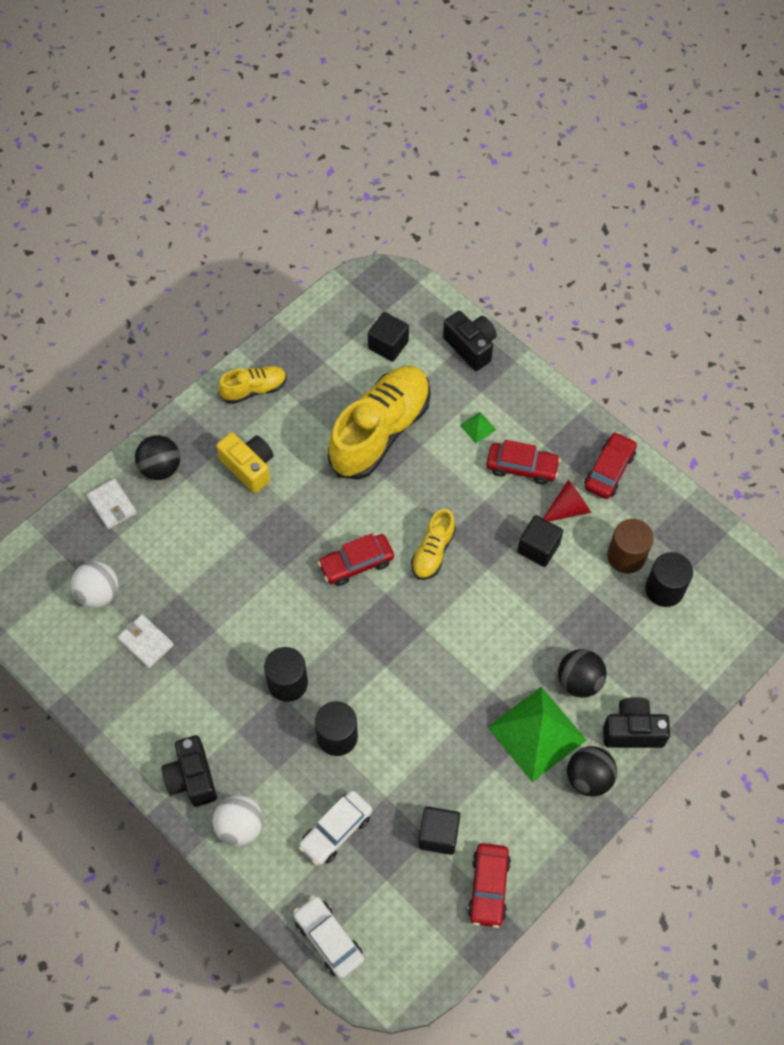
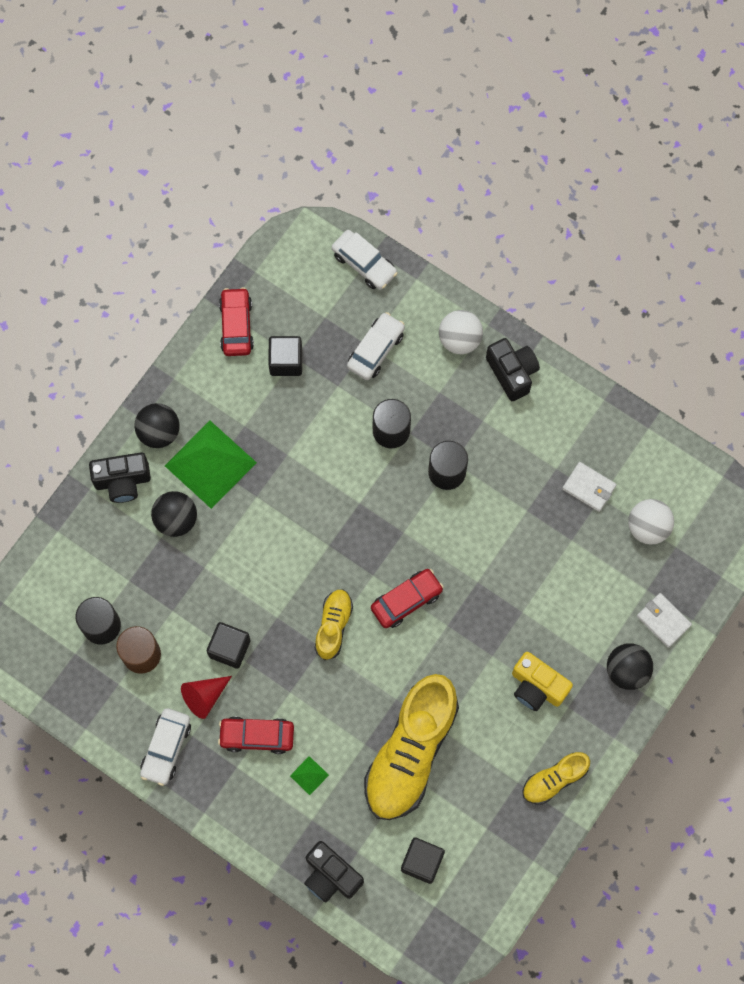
camera: 170 degrees right, 10 degrees up
red car [584,432,637,499] -> white car [140,708,191,786]

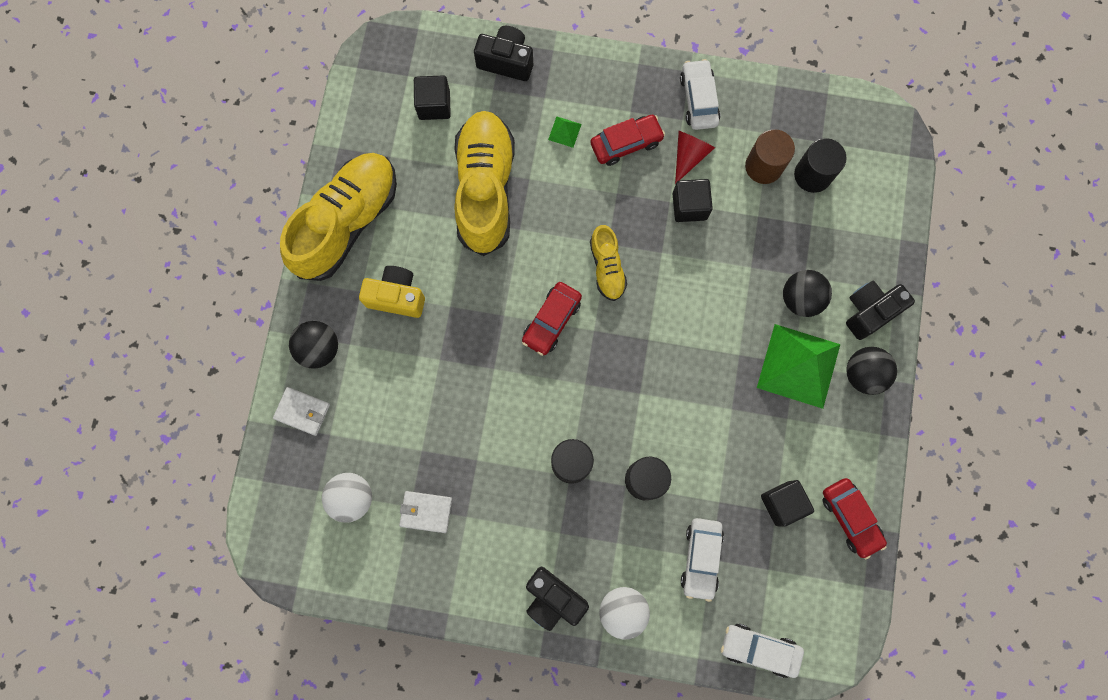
camera: 155 degrees right, 5 degrees up
yellow shoe [522,752,590,804] -> yellow shoe [280,153,397,281], size x2.02

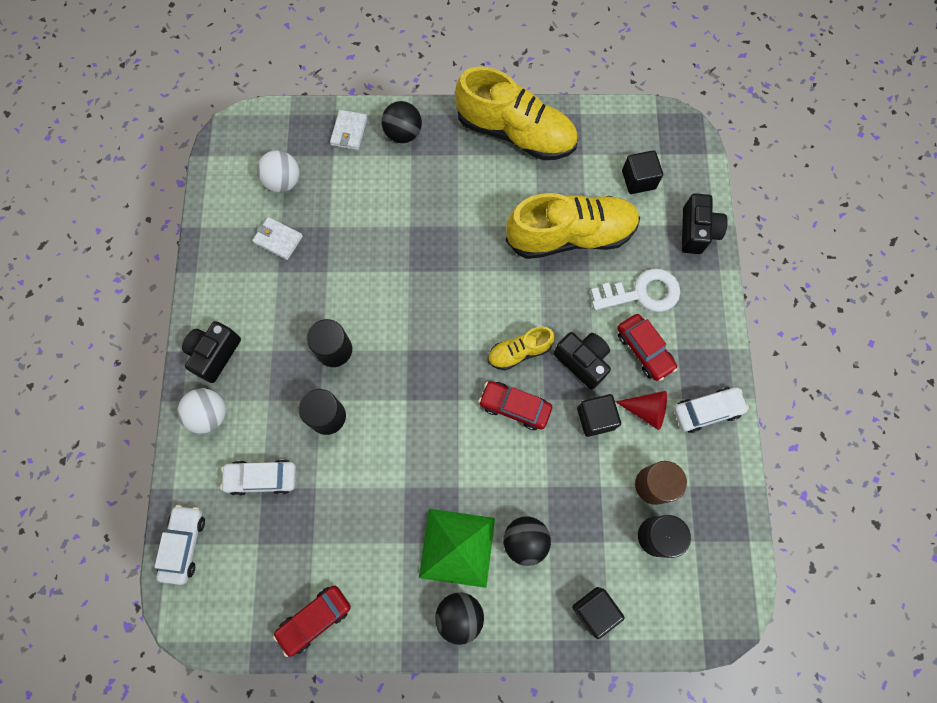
camera: 80 degrees right, 5 degrees down
yellow camera [359,266,425,318] -> none
white wallet [399,491,452,533] -> white wallet turned 60 degrees counterclockwise [252,217,303,260]
red car [522,282,582,356] -> red car moved to [479,381,552,430]
green pyramid [548,116,582,148] -> white key [590,269,680,312]
black cube [761,480,814,527] -> black cube moved to [572,587,624,639]
black camera [846,280,915,340] -> black camera moved to [554,332,611,389]

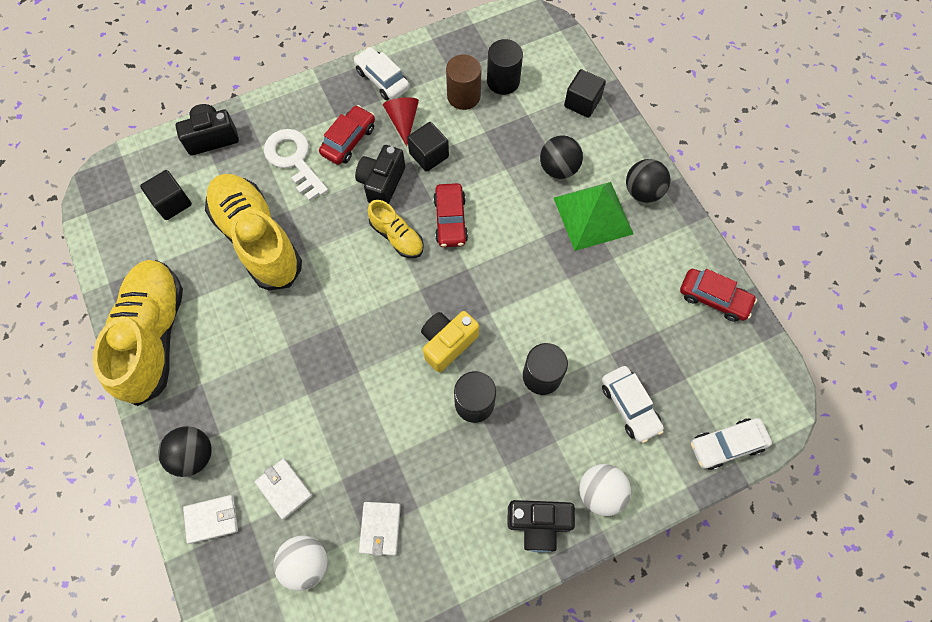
camera: 115 degrees left, 5 degrees down
none -> white wallet [255,459,312,520]
none -> yellow camera [421,311,479,372]

